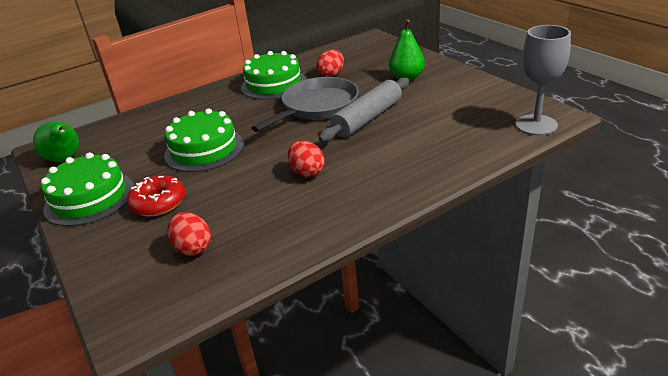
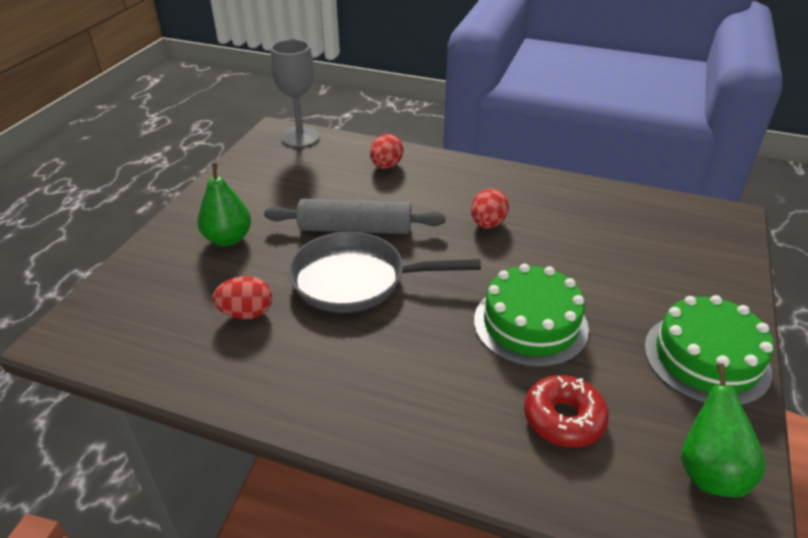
camera: 130 degrees left, 5 degrees up
red donut [127,175,185,217] -> red donut moved to [524,375,609,447]
red egg [167,212,211,256] -> red egg moved to [370,134,403,169]
green cake [241,51,307,100] -> none

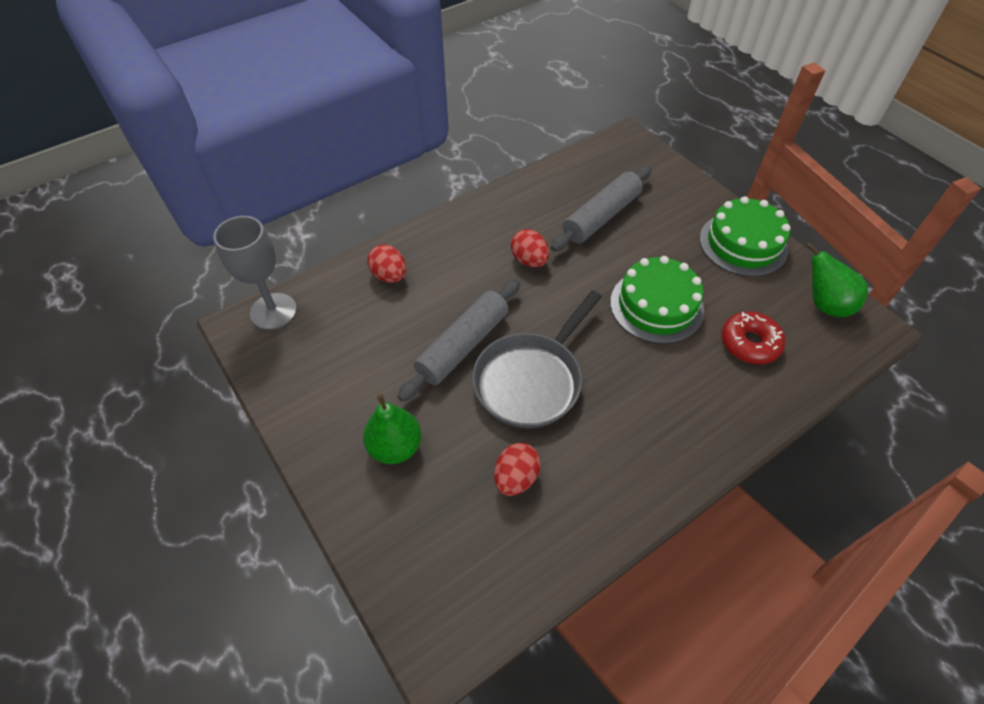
camera: 55 degrees left, 15 degrees up
none -> grey rolling pin [550,166,652,251]

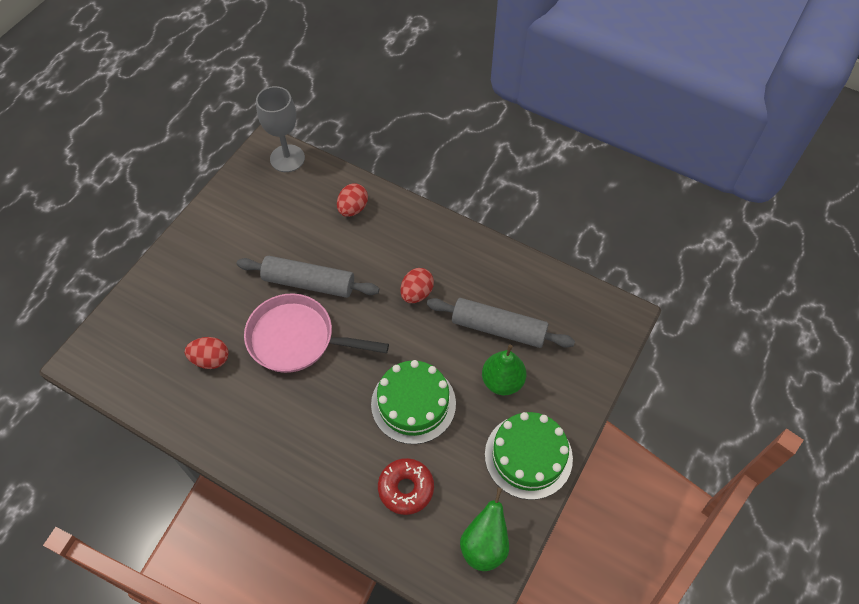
camera: 65 degrees right, 5 degrees up
green pear [363,394,421,464] -> green pear moved to [482,345,526,395]
grey pan [472,290,602,429] -> pink pan [244,293,389,373]

